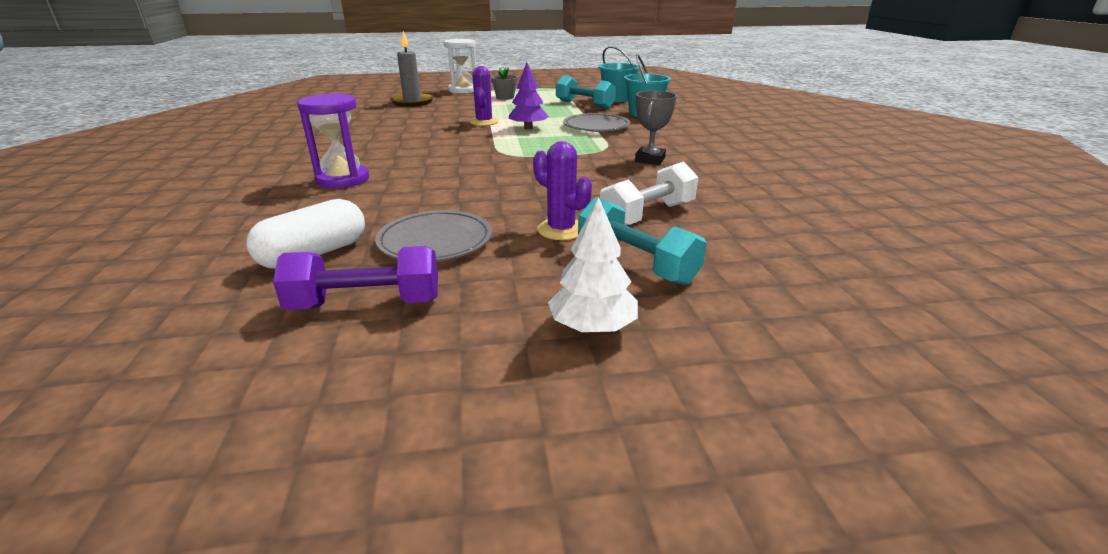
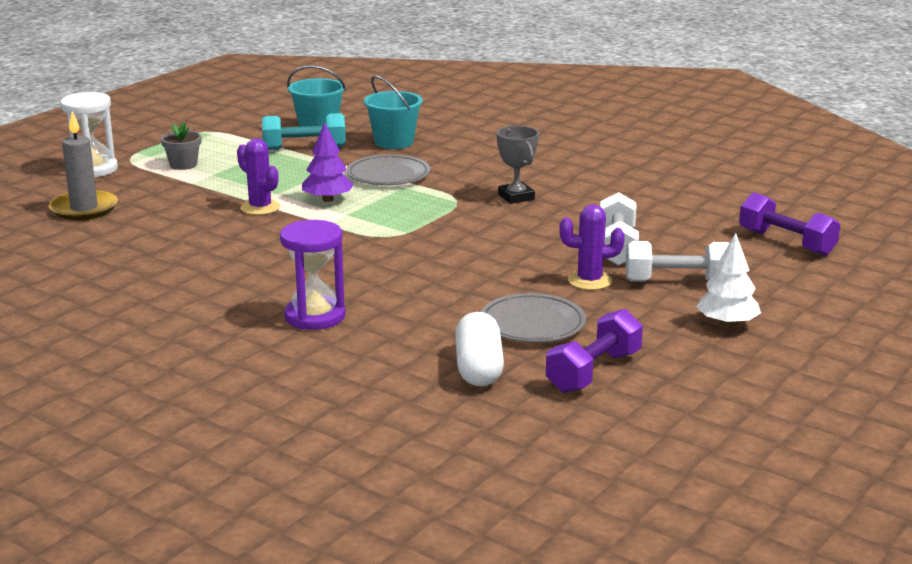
camera: 45 degrees left, 5 degrees down
turquoise dumbbell [578,197,707,285] -> white dumbbell [626,241,729,282]
none -> purple dumbbell [739,192,840,256]

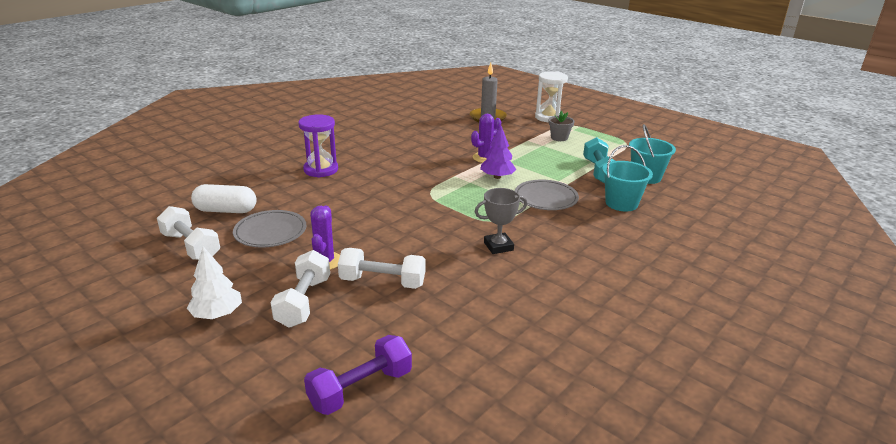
camera: 95 degrees right, 5 degrees up
purple dumbbell [546,309,643,393] -> white dumbbell [157,206,220,260]

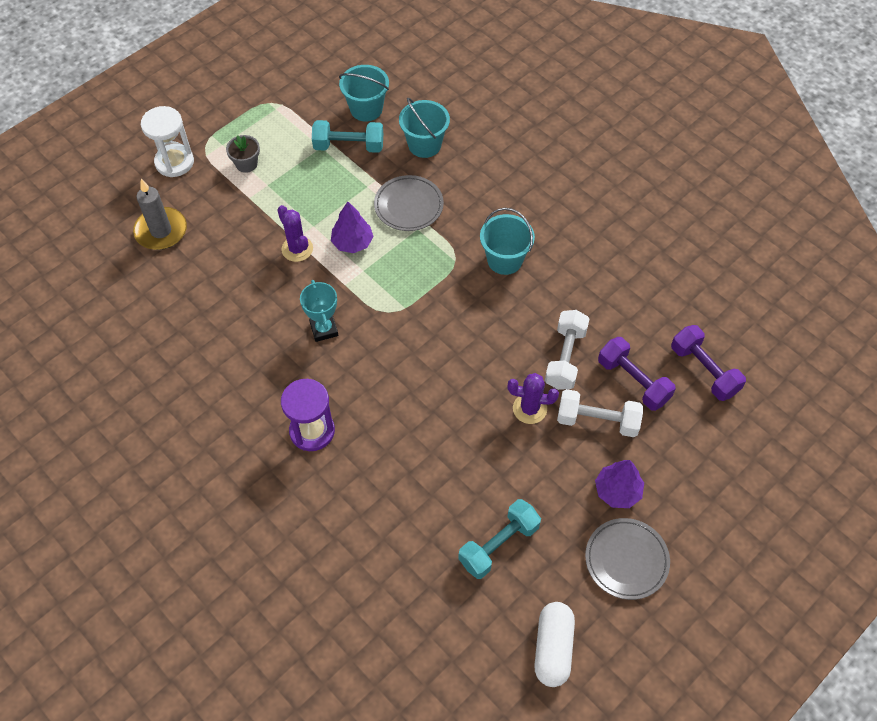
camera: 85 degrees left, 30 degrees up
white dumbbell [157,206,220,260] -> turquoise dumbbell [458,499,541,579]
white tree [187,247,242,319] -> purple tree [595,460,644,508]
white capsule [191,184,257,213] -> white capsule moved to [534,602,575,687]
grey plate [233,210,306,248] -> grey plate moved to [585,518,670,600]
grey trophy [475,188,527,254] -> turquoise bucket [480,208,535,275]
none -> turquoise trophy [300,280,338,342]
none -> purple dumbbell [598,337,676,411]

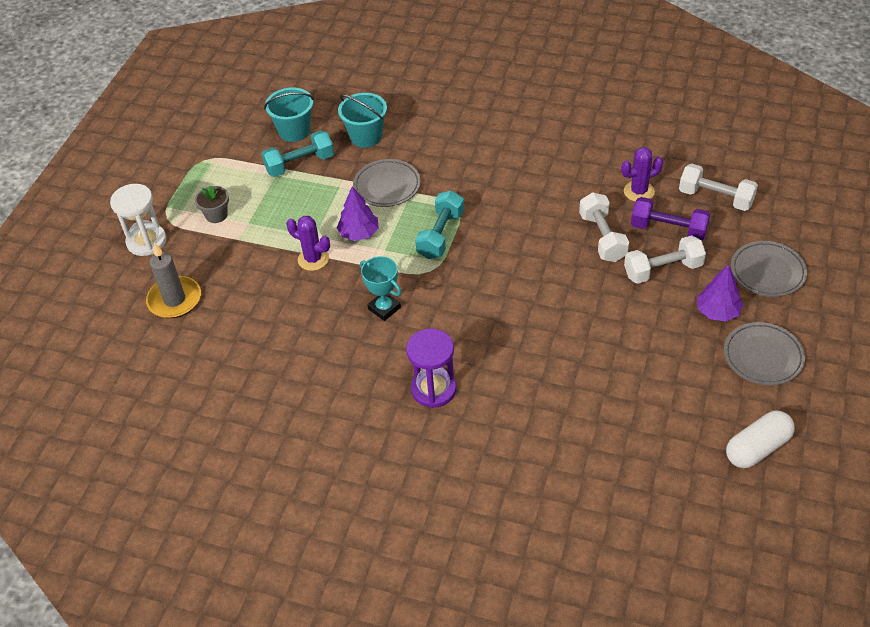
camera: 25 degrees left, 10 degrees down
turquoise dumbbell [458,499,541,579] -> turquoise dumbbell moved to [415,190,464,259]
turquoise bucket [480,208,535,275] -> none
purple cactus [507,373,559,424] -> purple cactus moved to [621,147,663,202]
white capsule [534,602,575,687] -> white capsule turned 75 degrees clockwise [726,411,795,468]
purple dumbbell [671,325,746,401] -> white dumbbell [679,164,758,211]
none -> grey plate [731,241,807,297]

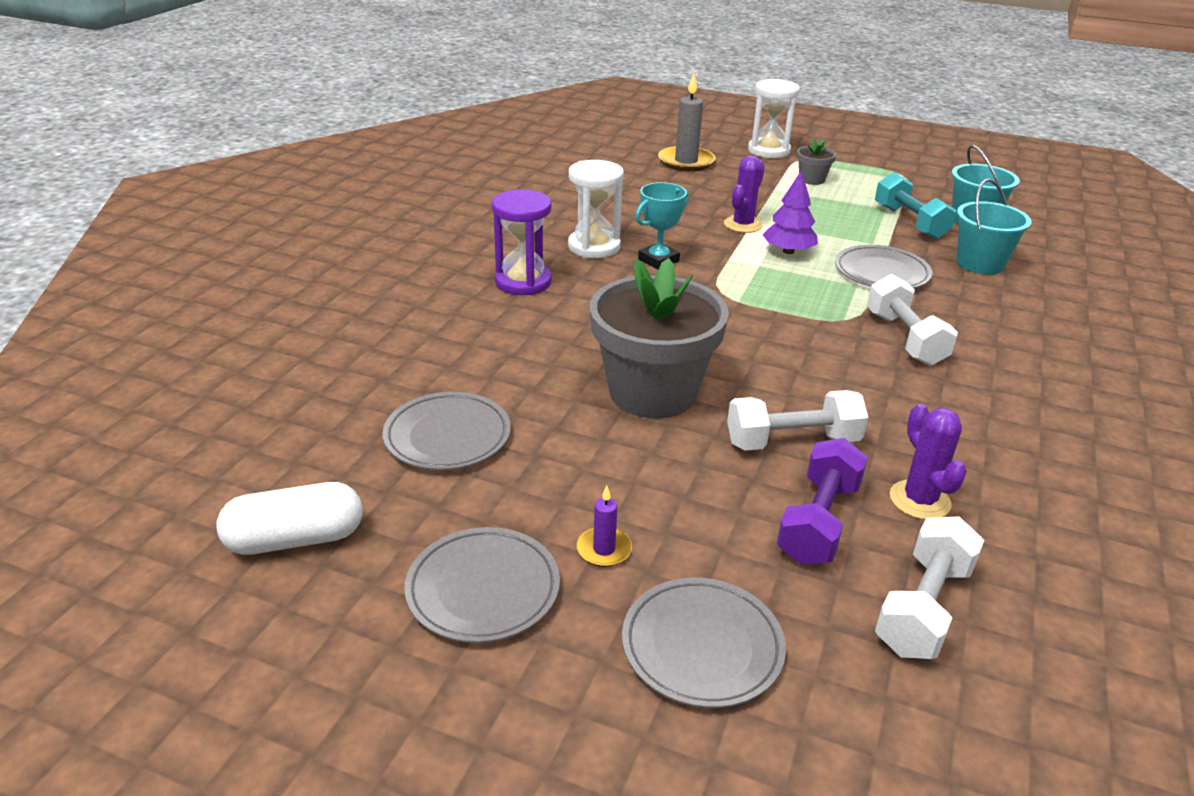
camera: 90 degrees right, 15 degrees down
turquoise dumbbell [415,190,464,259] -> none
white dumbbell [624,235,706,284] -> white dumbbell moved to [867,274,958,366]
purple tree [697,264,743,322] -> purple candle [577,486,632,567]
white capsule [726,411,795,468] -> white capsule turned 75 degrees counterclockwise [216,482,363,555]
none -> grey plate [383,392,511,470]
none -> white hourglass [568,160,624,258]
none -> grey flower pot [590,258,729,419]

